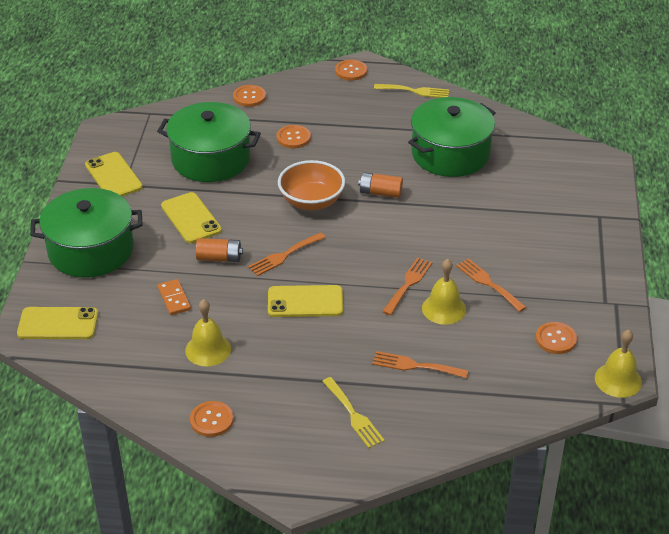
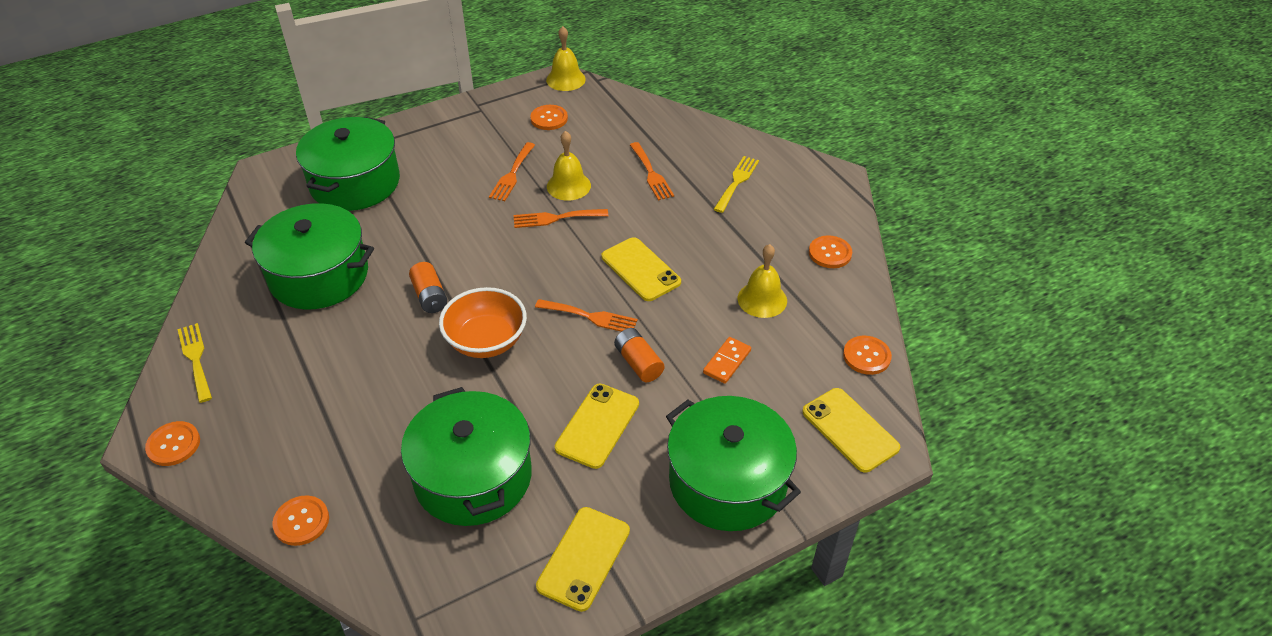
camera: 125 degrees left, 5 degrees up
orange button [277,125,311,148] -> orange button moved to [843,336,892,375]
none -> green pot [296,117,400,211]

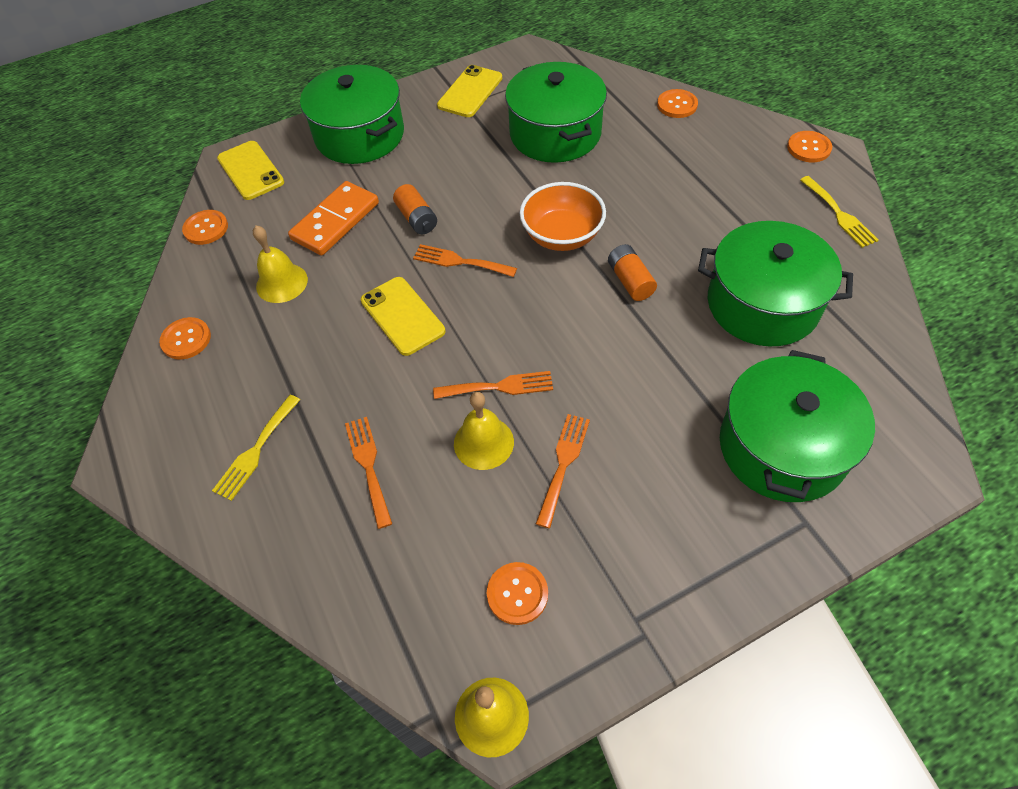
camera: 175 degrees left, 10 degrees up
yellow phone [555,384,639,469] -> none
orange domino [703,337,751,384] -> orange domino [288,181,379,256], size x1.79

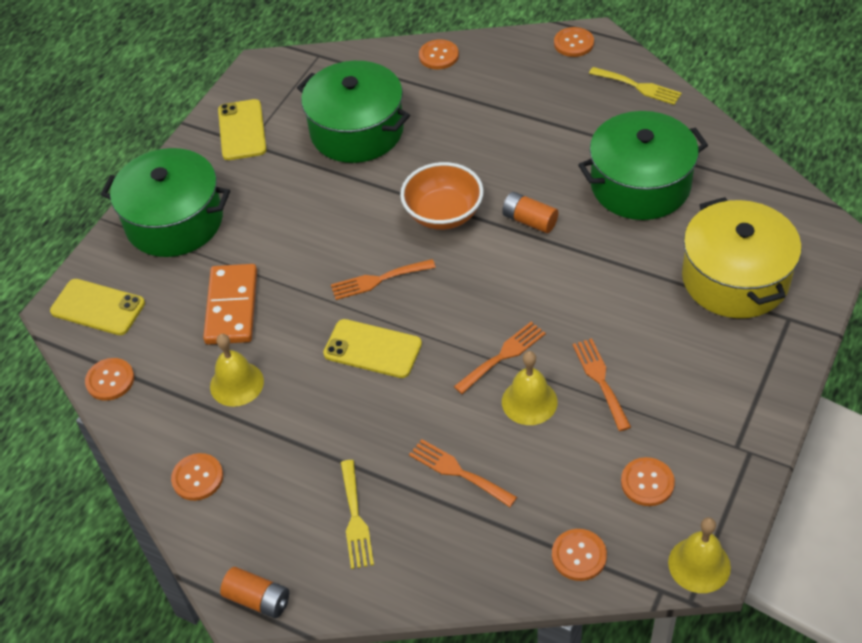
camera: 35 degrees left, 5 degrees down
orange battery [393,184,437,234] -> orange battery moved to [220,567,289,618]
green pot [720,350,875,502] -> yellow pot [682,197,802,318]
none -> orange button [552,529,607,581]

